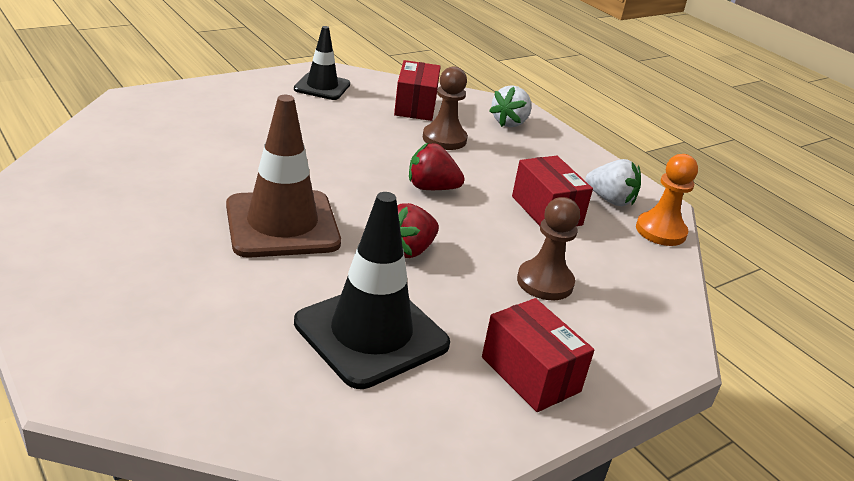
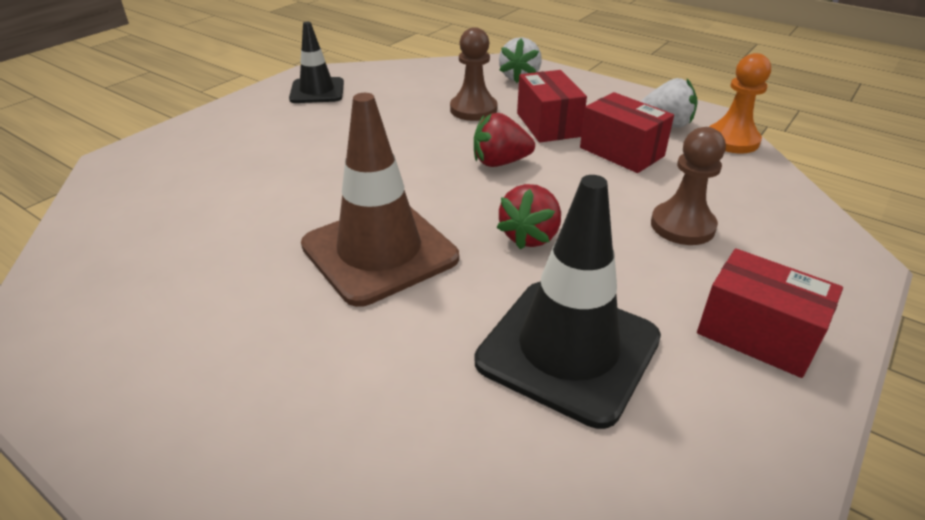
camera: 15 degrees left, 5 degrees up
red box [394,60,441,121] -> red box moved to [517,70,587,143]

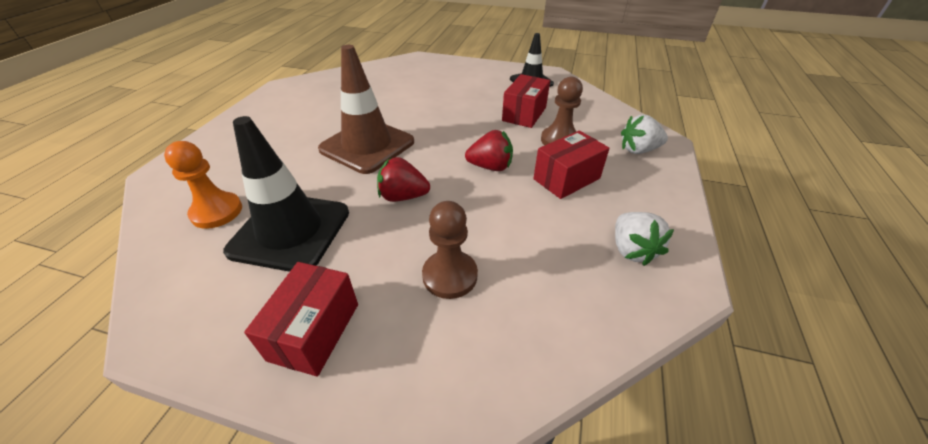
camera: 70 degrees right, 5 degrees up
red strawberry [474,113,535,167] -> red strawberry turned 120 degrees clockwise [465,130,513,171]
red box [580,92,674,173] -> red box moved to [502,74,550,128]
orange pawn [709,53,771,153] -> orange pawn moved to [164,141,242,229]

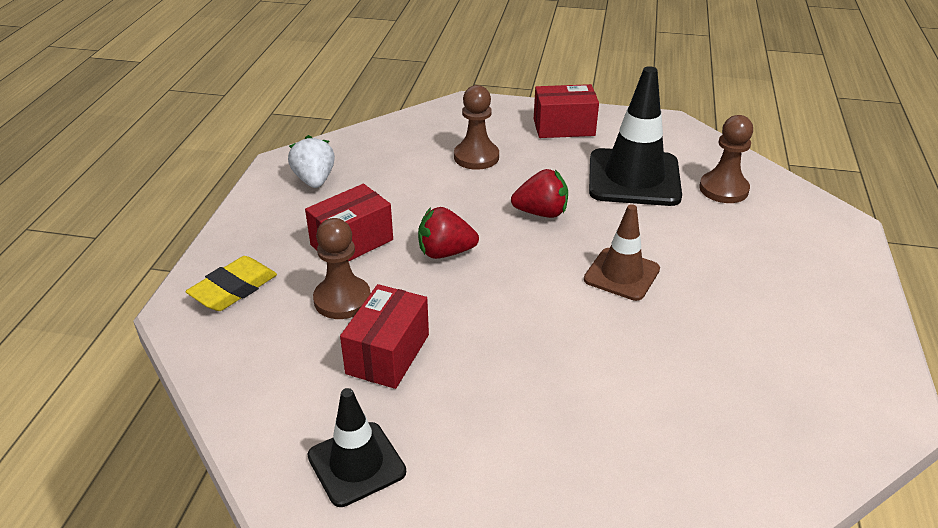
camera: 175 degrees right, 5 degrees down
orange pawn [164,141,242,229] -> brown pawn [699,115,753,203]
red box [244,262,358,377] -> red box turned 75 degrees clockwise [534,84,599,138]
brown traffic cone [318,45,414,174] -> brown traffic cone [584,204,660,301], size x0.60
white strawberry [621,115,668,154] -> yellow eraser [185,256,277,311]

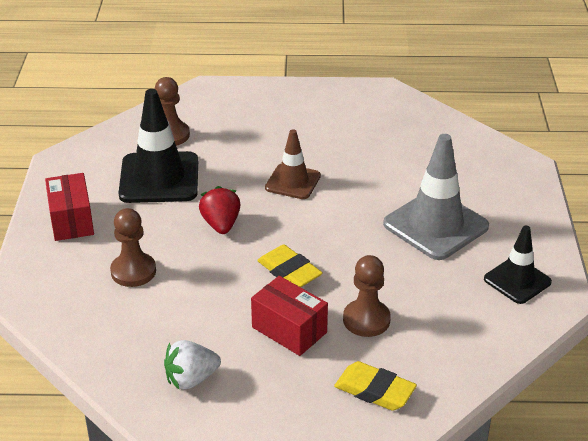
camera: 100 degrees left, 0 degrees up
red box [340,284,429,389] -> none
red strawberry [418,207,479,259] -> yellow eraser [257,245,323,287]
none -> grey traffic cone [383,134,489,260]

